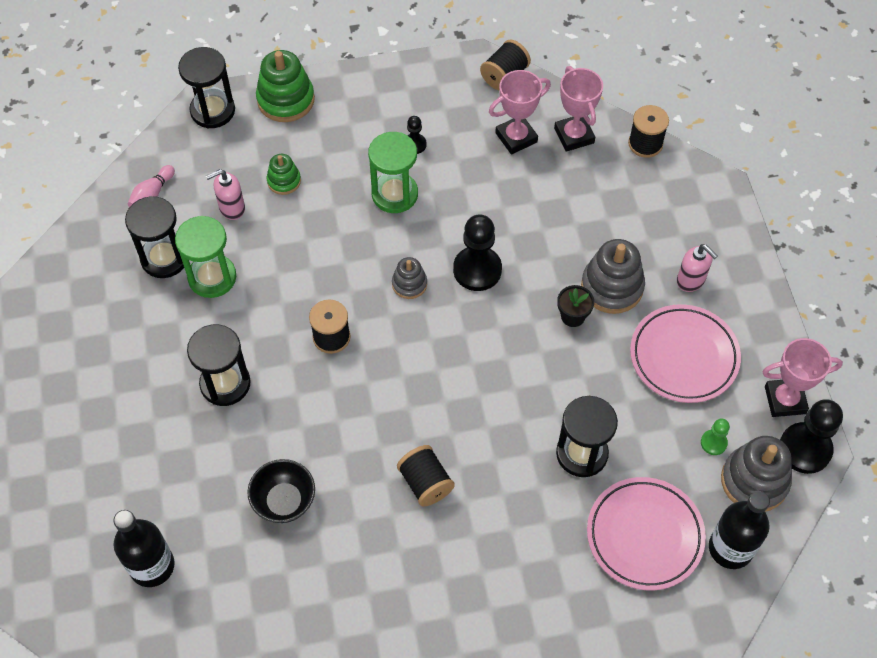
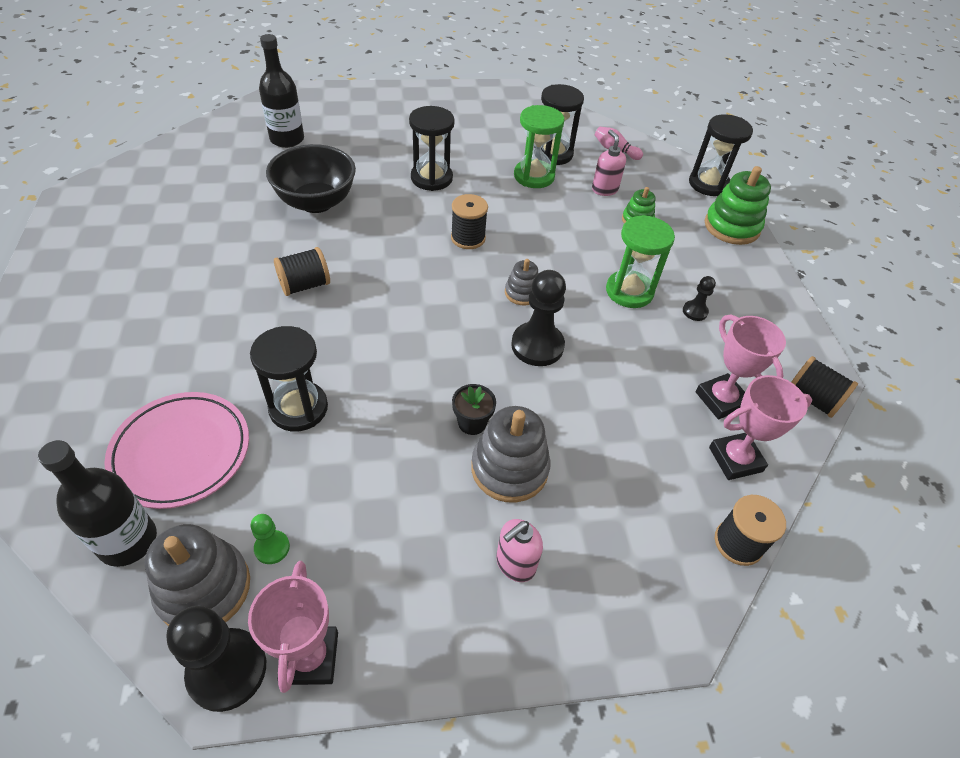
camera: 90 degrees right, 10 degrees down
black bowl [247,459,315,523] -> black bowl [266,144,356,213], size x1.52
pink plate [630,304,741,403] -> none

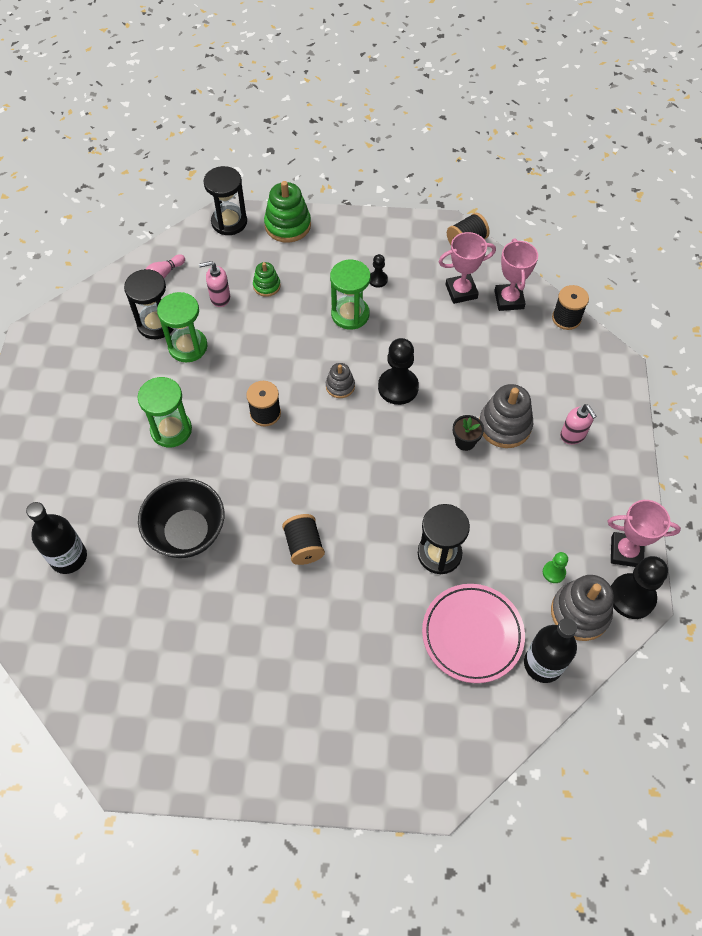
camera: 75 degrees left, 10 degrees up
black hourglass [409,106,455,191] -> green hourglass [138,377,192,447]

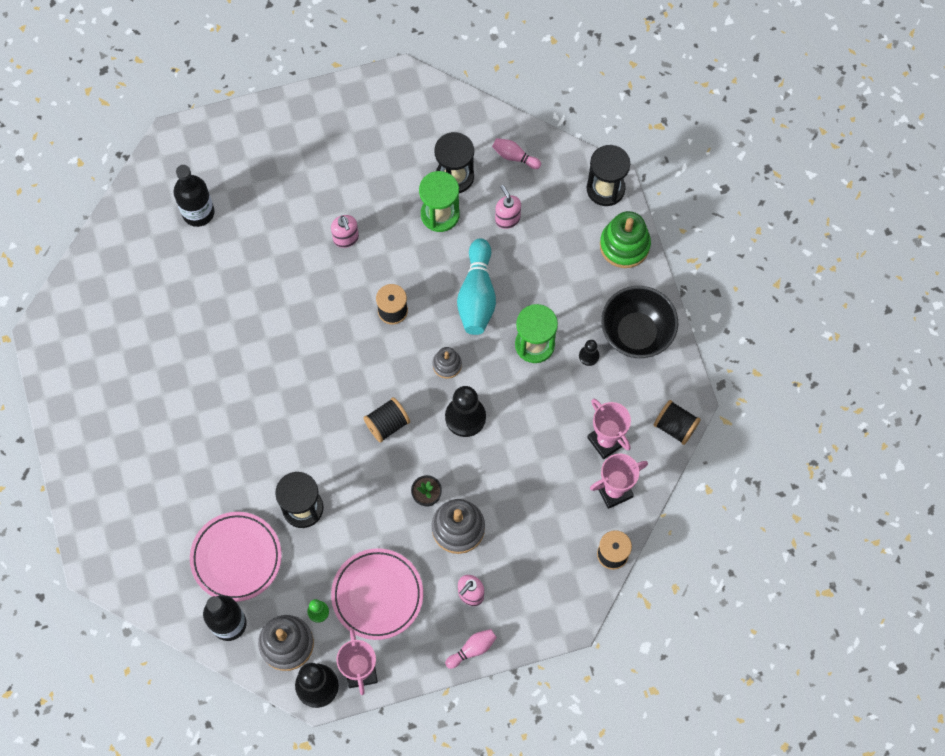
camera: 70 degrees right, 10 degrees up
green hourglass [138,377,192,447] -> pink soap dispenser [331,215,359,248]
black bowl [138,478,224,558] -> black bowl moved to [601,286,678,358]
green stacking toy [253,262,281,297] -> none
black spool [282,514,325,565] -> black spool moved to [363,397,410,443]
none -> pink plate [331,548,423,640]
none -> pink bowling pin [445,629,497,669]
none -> turquoise bowling pin [457,238,496,335]

